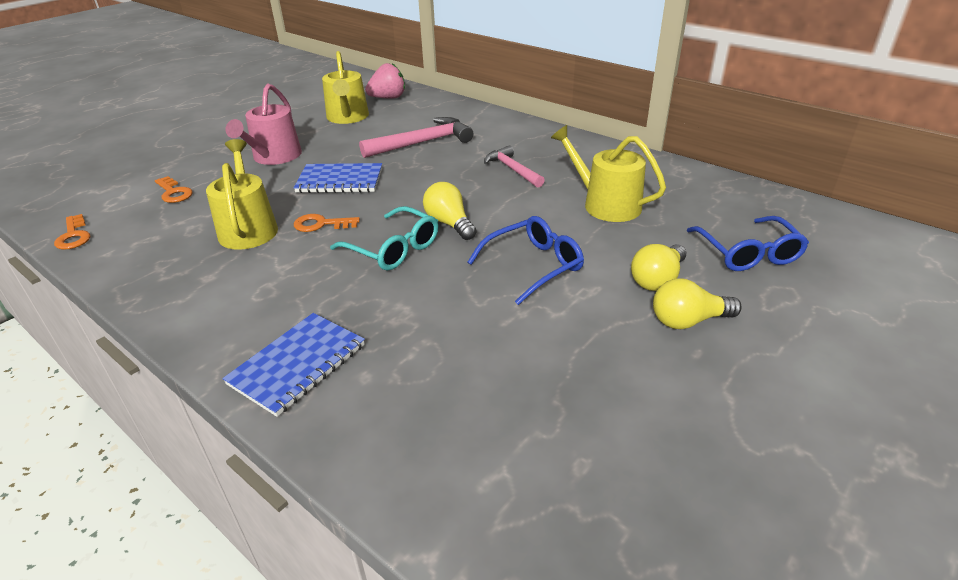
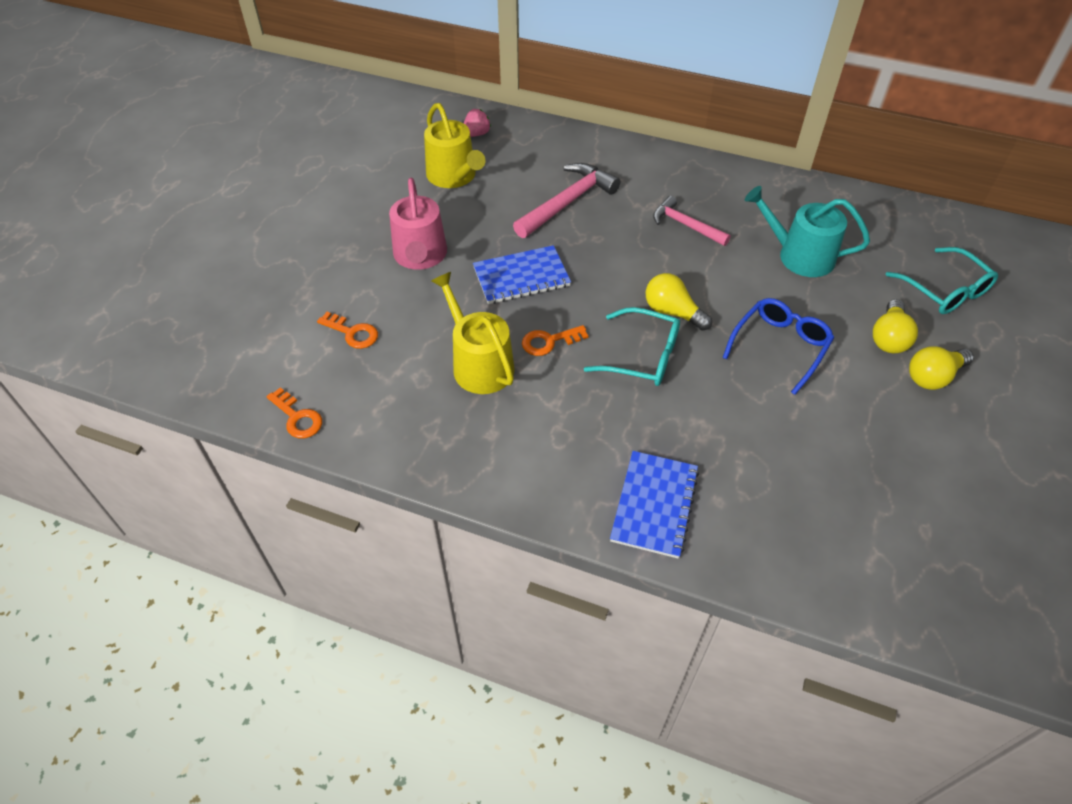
camera: 20 degrees left, 15 degrees up
pink strawberry [365,63,405,99] -> pink strawberry [464,109,491,137], size x0.66
yellow watering can [551,125,666,222] -> turquoise watering can [745,186,870,277]
blue glasses [687,216,809,271] -> turquoise glasses [886,247,998,314]

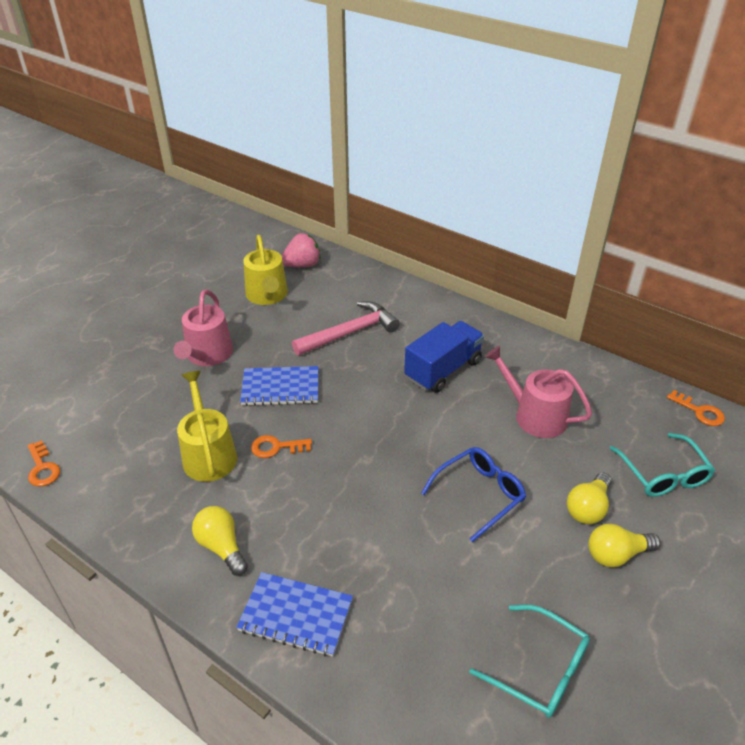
camera: 15 degrees right, 10 degrees down
orange key [317,312,378,349] -> orange key moved to [667,390,725,426]
pink strawberry [464,109,491,137] -> pink strawberry [282,233,321,267], size x1.52
turquoise glasses [584,307,680,386] -> turquoise glasses moved to [469,604,590,718]
blue notebook [610,451,699,558] -> blue notebook turned 75 degrees clockwise [236,572,353,657]
yellow light bulb [646,273,712,331] -> yellow light bulb moved to [192,506,248,576]
pink hammer [653,196,731,246] -> blue truck [404,321,484,393]
turquoise watering can [745,186,870,277] -> pink watering can [485,346,592,438]

